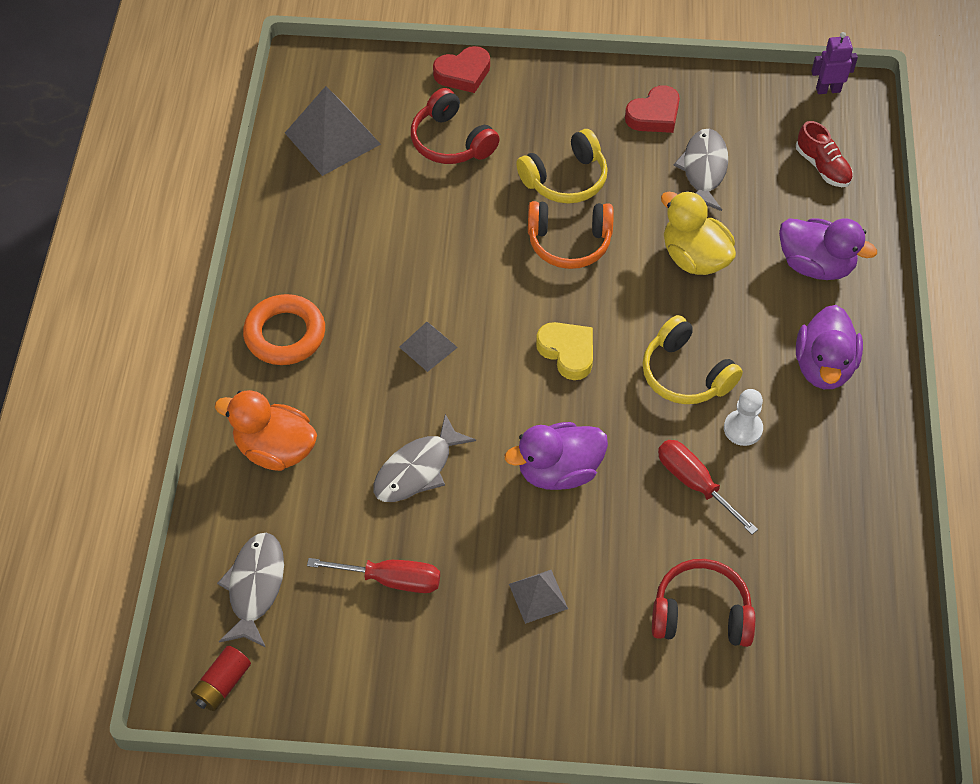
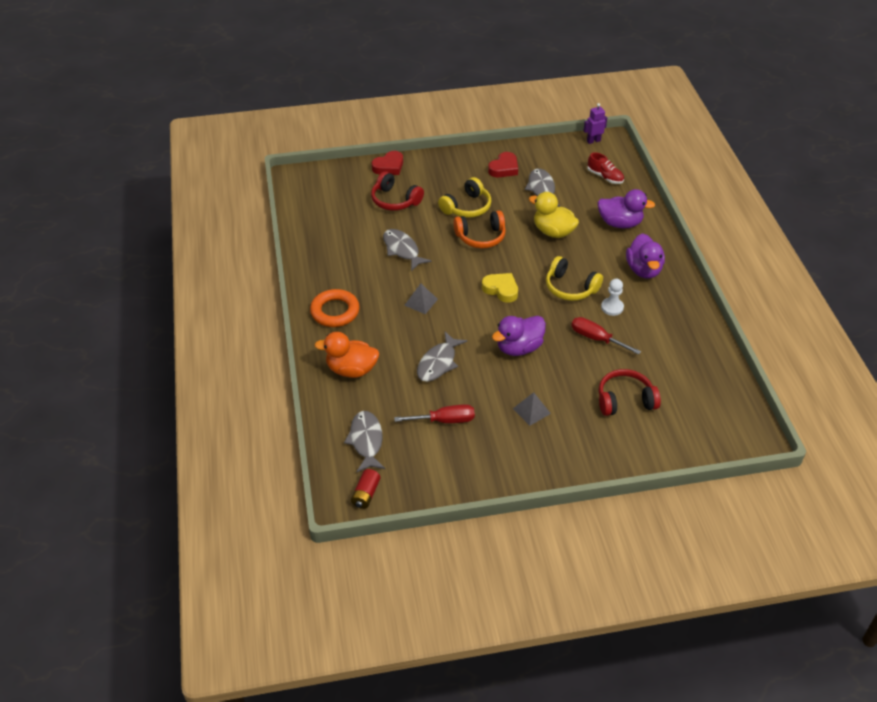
camera: 15 degrees left, 10 degrees down
grey pyramid [285,86,381,176] -> none
none -> grey fish [383,229,432,271]

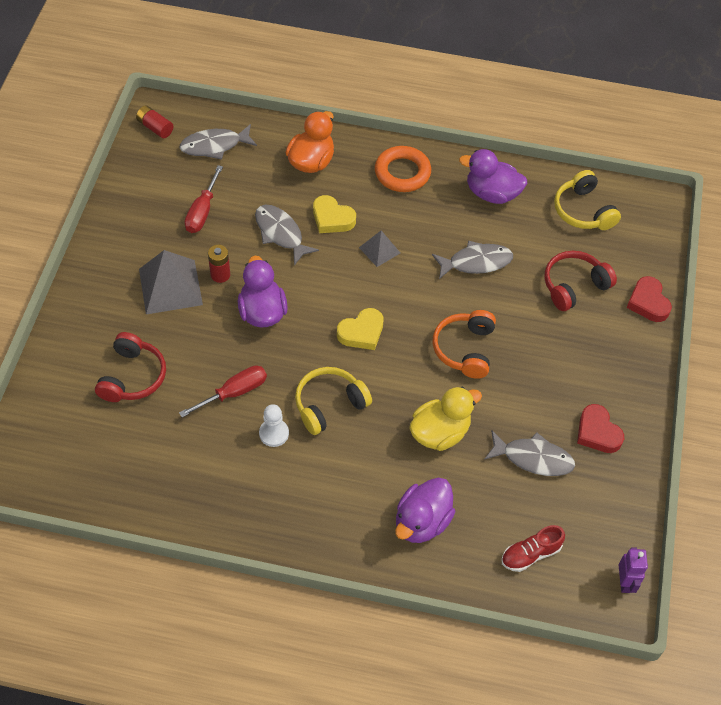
camera: 110 degrees right, 10 degrees up
grey fish [344,411,385,472] -> grey fish turned 150 degrees clockwise [179,124,257,160]
yellow headphones [438,177,491,218] -> yellow headphones moved to [554,170,621,230]
grey pyramid [513,392,551,426] -> grey pyramid [139,250,203,314], size x1.83
purple duck [626,233,665,279] -> purple duck moved to [459,149,527,204]
none -> red battery [208,245,230,283]
none -> yellow heart [313,195,356,233]

